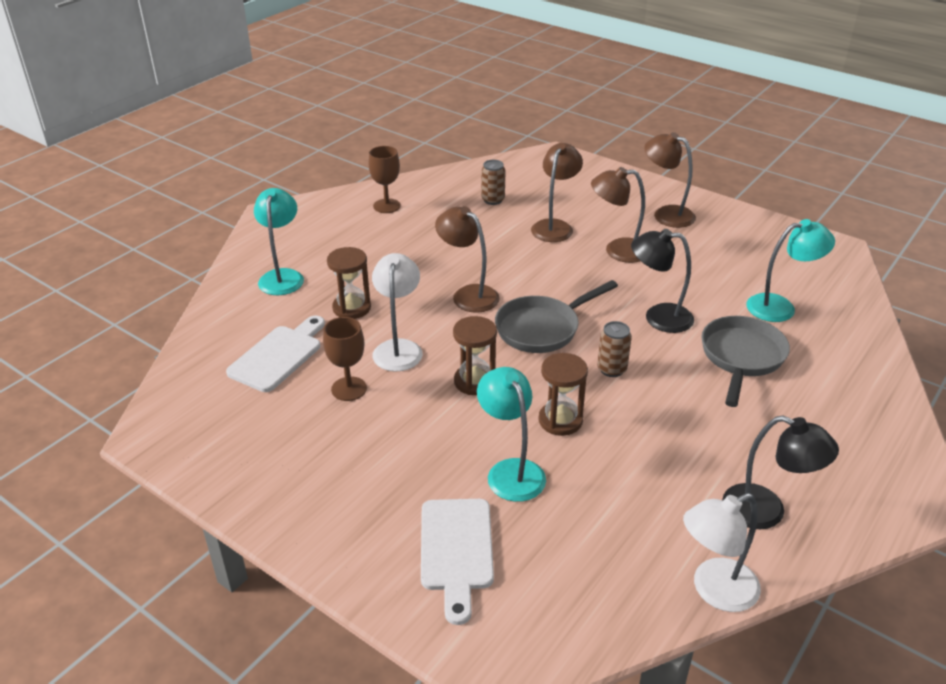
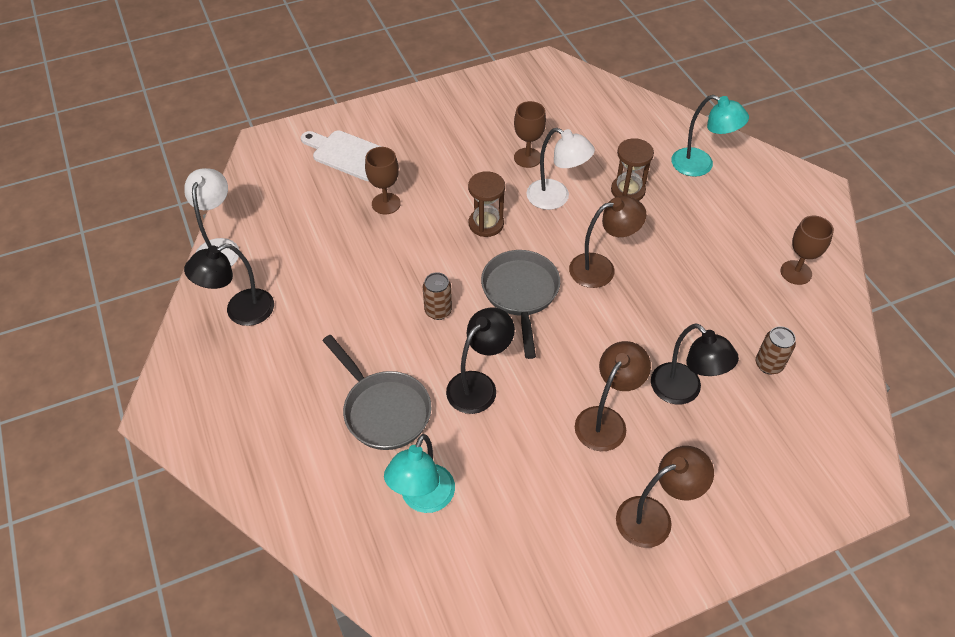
camera: 120 degrees right, 15 degrees up
white cutting board [226,316,325,392] -> none
turquoise lamp [477,367,546,502] -> brown goblet [365,147,401,214]
brown lamp [531,143,583,242] -> black lamp [651,323,739,404]
brown hourglass [538,353,588,436] -> none

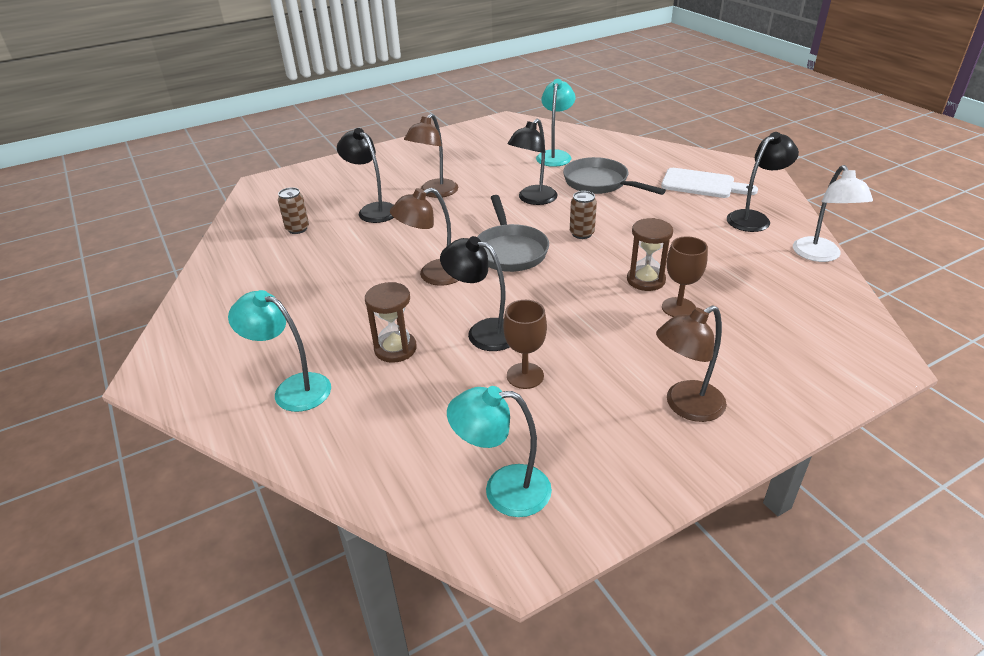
camera: 175 degrees right, 15 degrees down
white cutting board [301,130,382,181] -> white cutting board moved to [661,168,758,198]
brown hourglass [468,171,505,237] -> brown hourglass moved to [627,218,673,291]
white lamp [527,128,595,210] -> black lamp [440,236,510,351]
brown lamp [616,446,714,548] -> brown lamp moved to [656,305,727,422]
brown goblet [781,216,834,285] -> none
none -> turquoise lamp [447,386,552,517]

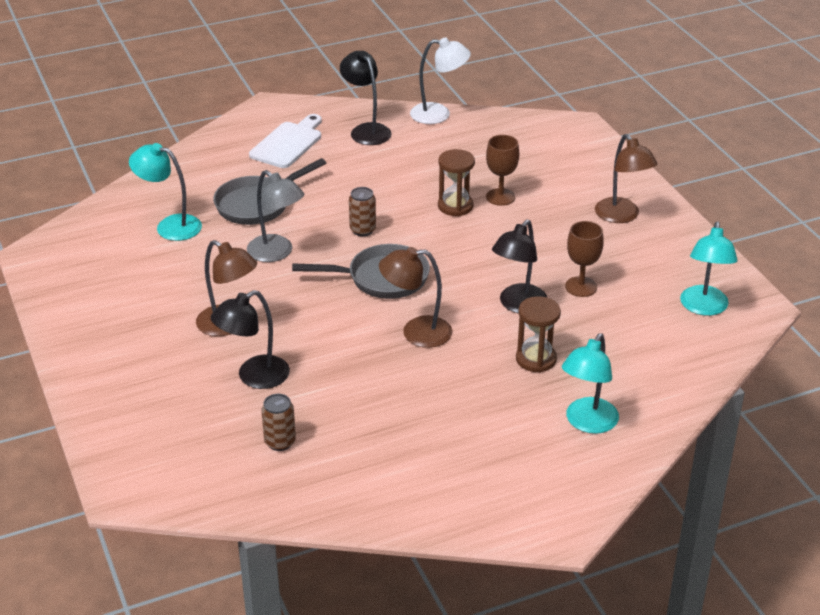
camera: 85 degrees left, 0 degrees up
brown lamp [390,188,459,286] -> brown lamp turned 105 degrees clockwise [379,247,452,348]
black lamp [507,118,558,205] -> grey lamp [247,170,304,262]

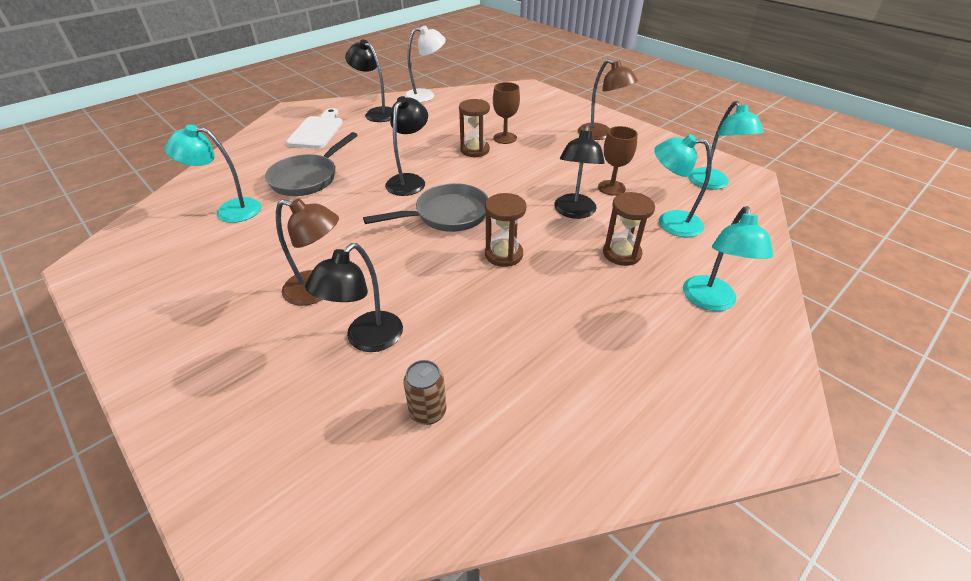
camera: 20 degrees left, 5 degrees up
grey lamp [247,170,304,262] -> none
brown can [349,187,376,236] -> black lamp [385,96,428,196]
brown lamp [379,247,452,348] -> brown hourglass [485,193,526,267]
none -> turquoise lamp [654,134,712,237]

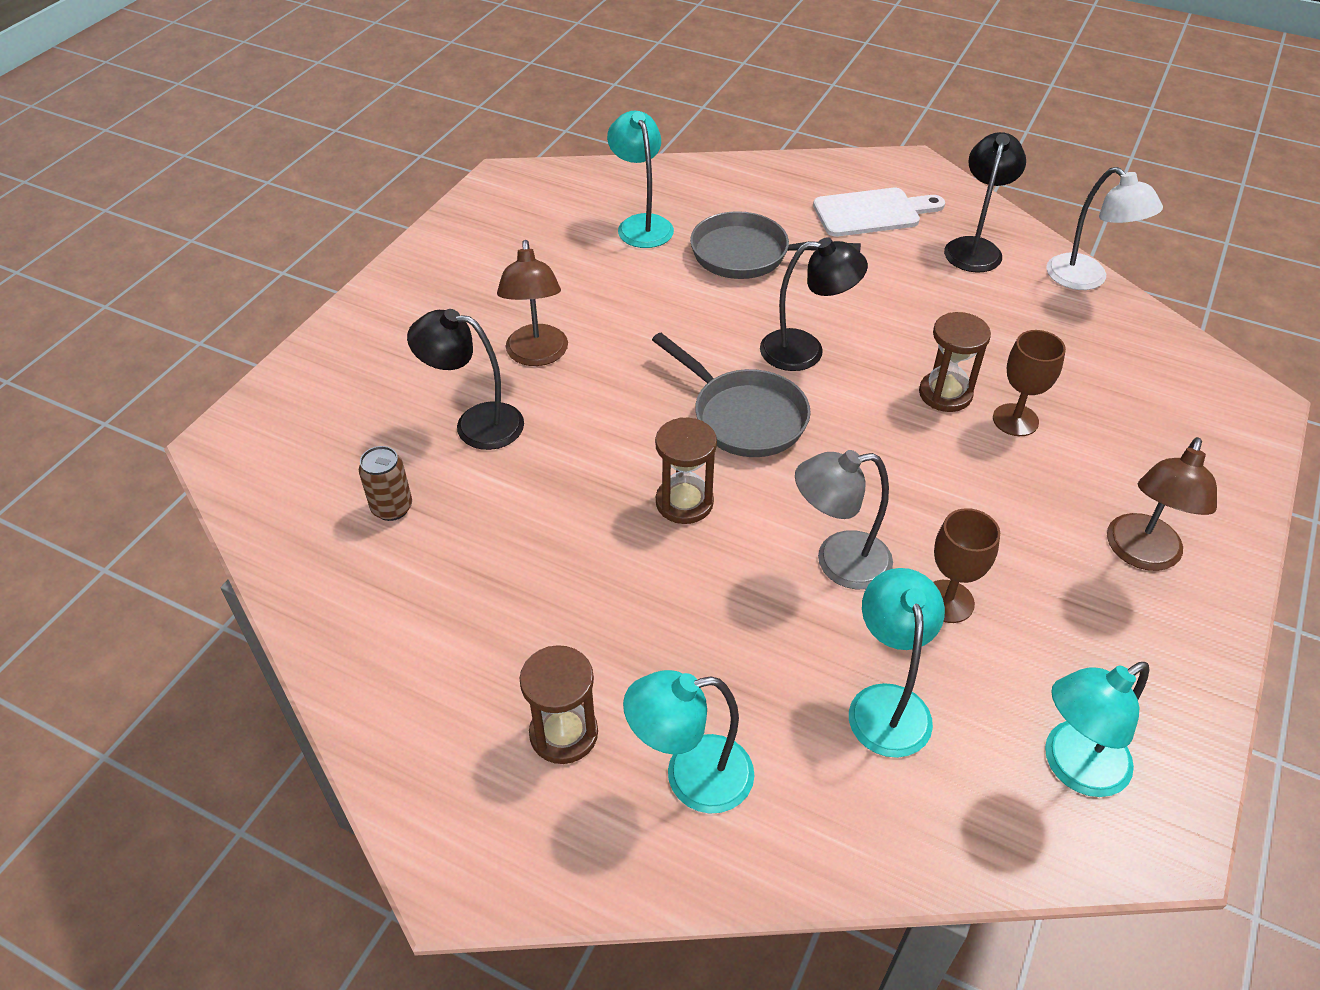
camera: 70 degrees right, 5 degrees up
black lamp [554,125,605,219] -> grey lamp [795,450,893,589]
brown hourglass [603,192,655,266] -> brown hourglass moved to [520,645,598,764]

